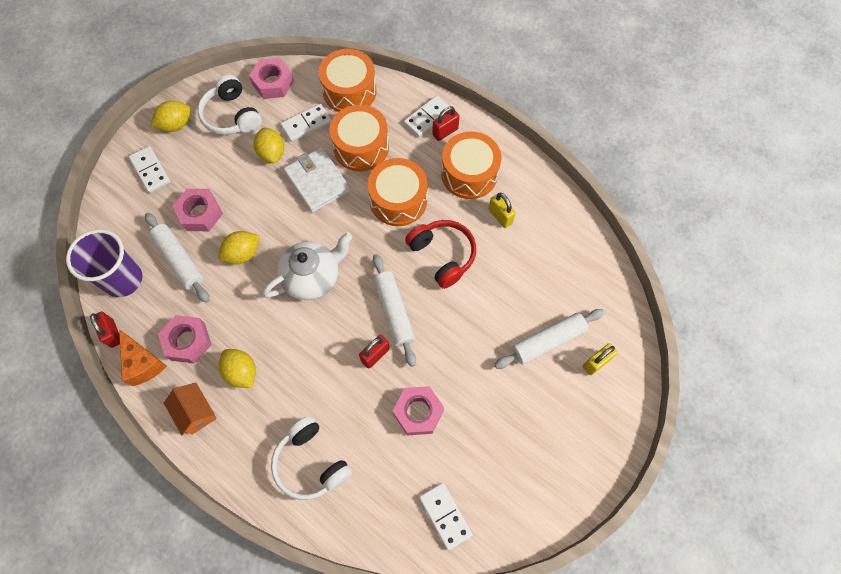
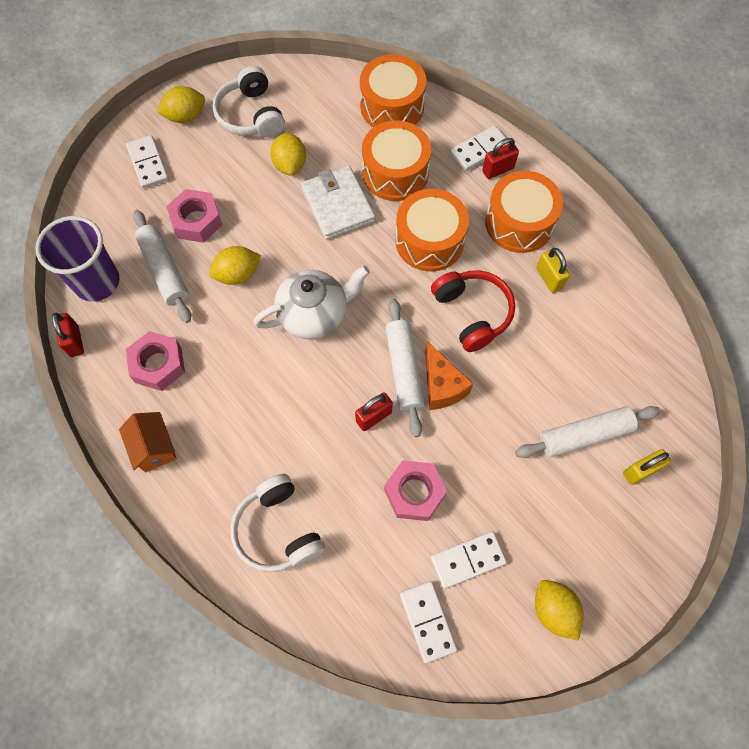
camera: 10 degrees right, 0 degrees up
orange cheese [119,329,167,386] -> orange cheese moved to [425,341,473,410]
yellow lemon [219,349,256,388] -> yellow lemon moved to [535,580,584,641]
pink nut [249,58,294,99] -> none
white domino [280,104,332,142] -> white domino moved to [431,531,507,589]

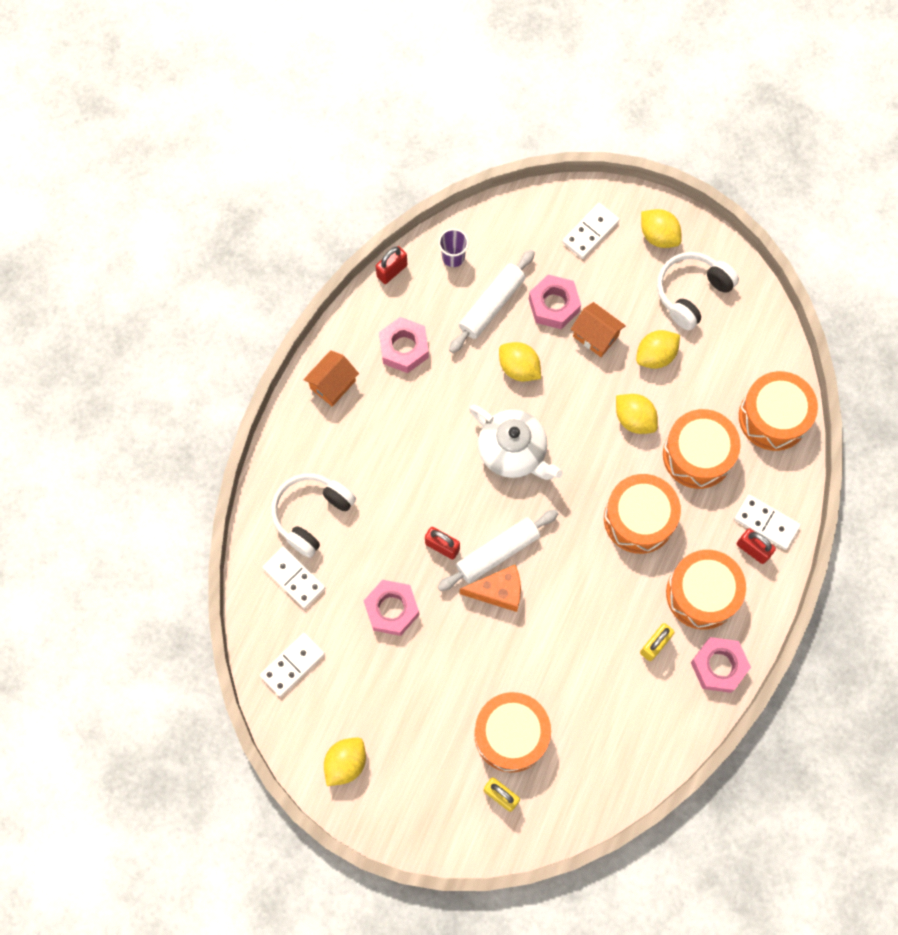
camera: 65 degrees right, 5 degrees up
purple cup [35,216,120,302] -> purple cup [438,228,469,267], size x0.51
white wallet [301,166,375,240] -> yellow lemon [616,394,658,434]
orange cheese [425,341,473,410] -> orange cheese turned 135 degrees counterclockwise [460,565,521,612]
red headphones [431,270,515,352] -> none
white domino [431,531,507,589] -> white domino moved to [263,547,325,609]
white rolling pin [515,406,660,458] -> orange drum [474,692,551,772]
none -> orange house [571,302,626,357]
none -> pink nut [691,637,751,693]

